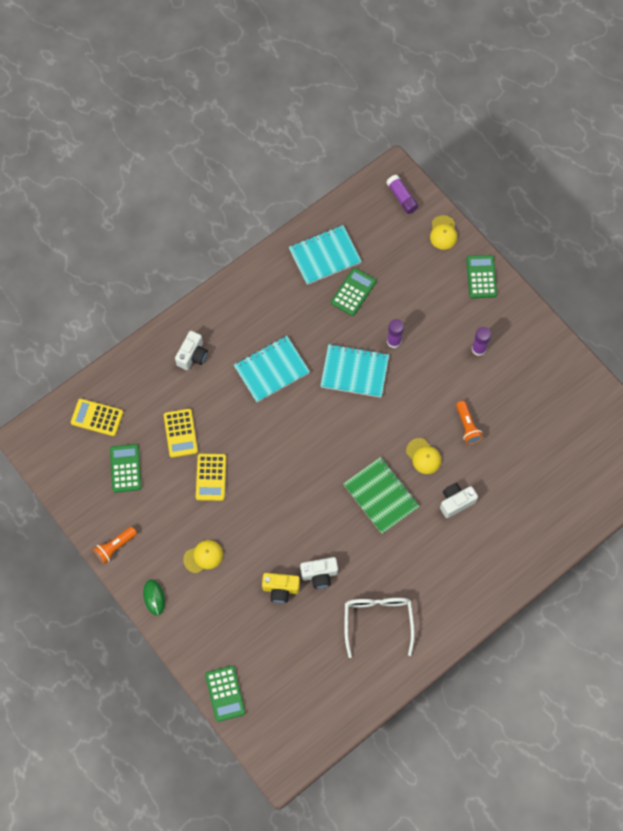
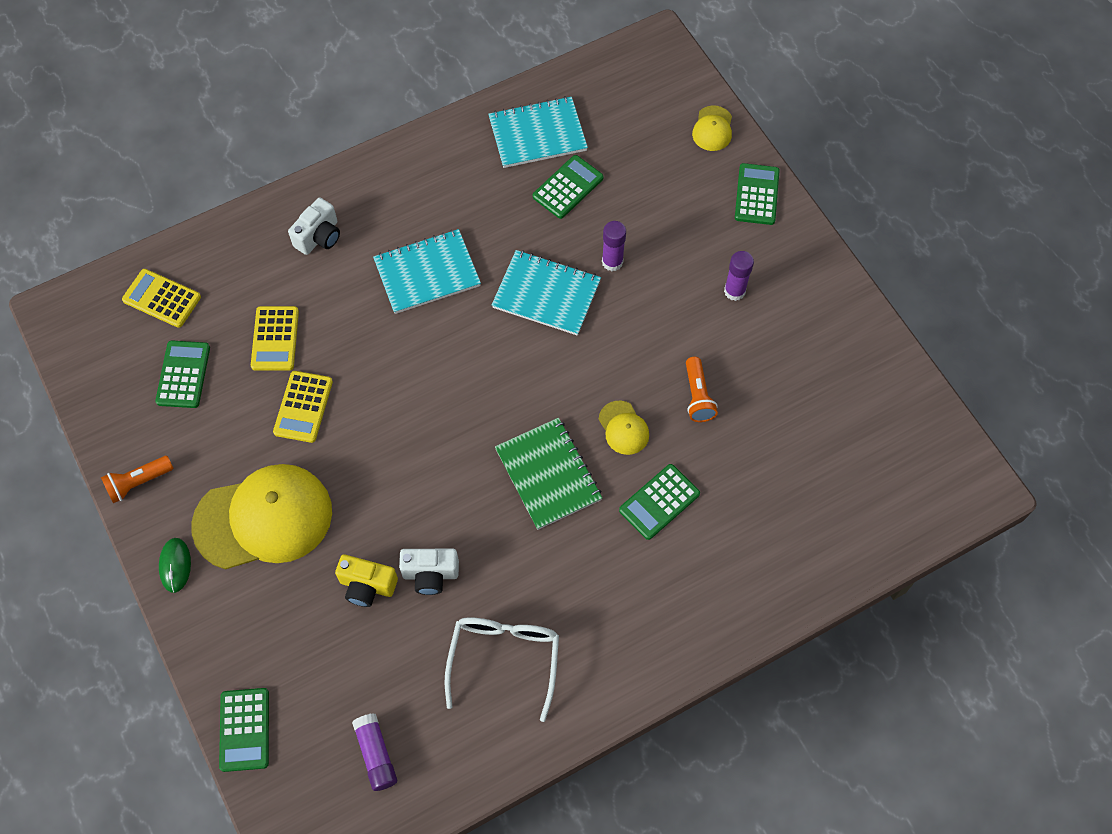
camera: 10 degrees right, 5 degrees down
yellow cap [183,540,223,573] -> yellow cap [191,464,332,570], size x2.26
purple glue stick [386,175,419,214] -> purple glue stick moved to [352,713,397,791]
white camera [440,483,478,518] -> green calculator [619,464,700,540]

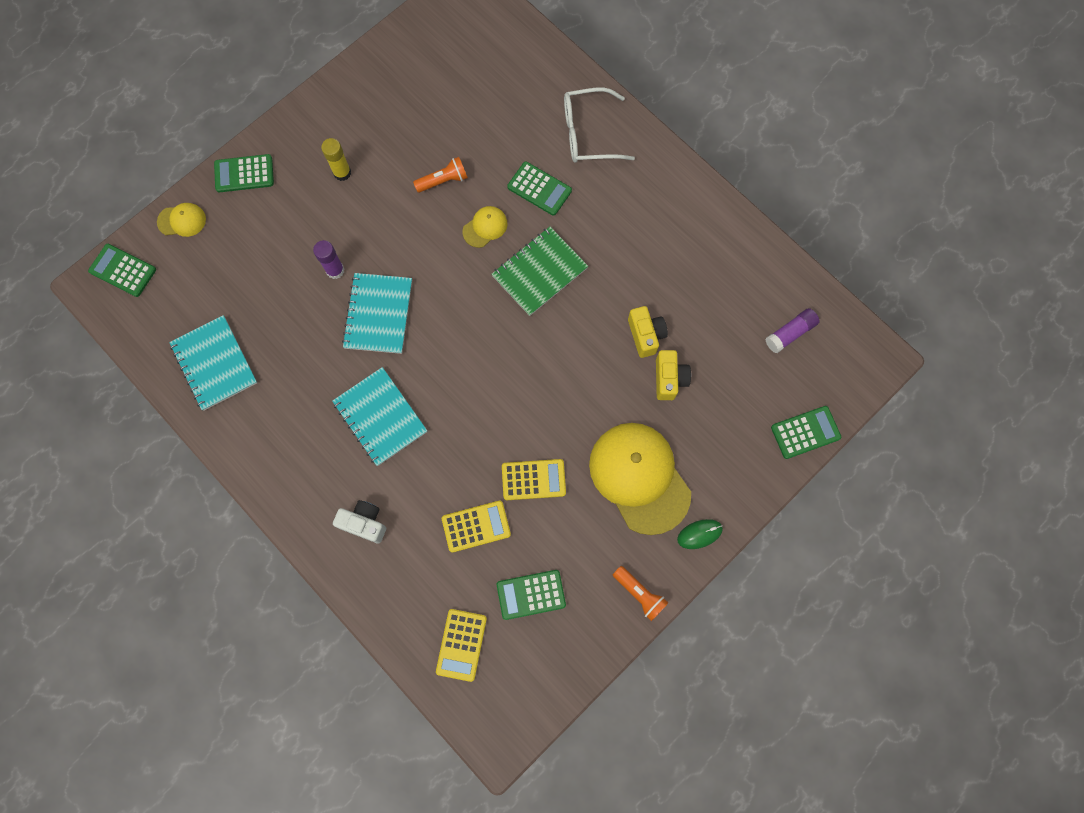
camera: 105 degrees left, 10 degrees up
white camera [399,549,459,595] -> yellow camera [628,306,668,358]
white glasses [445,617,559,722] -> white glasses moved to [564,87,635,163]
green calculator [533,155,604,219] -> green calculator moved to [88,244,156,297]
purple glue stick [724,251,754,301] -> yellow glue stick [321,138,351,181]

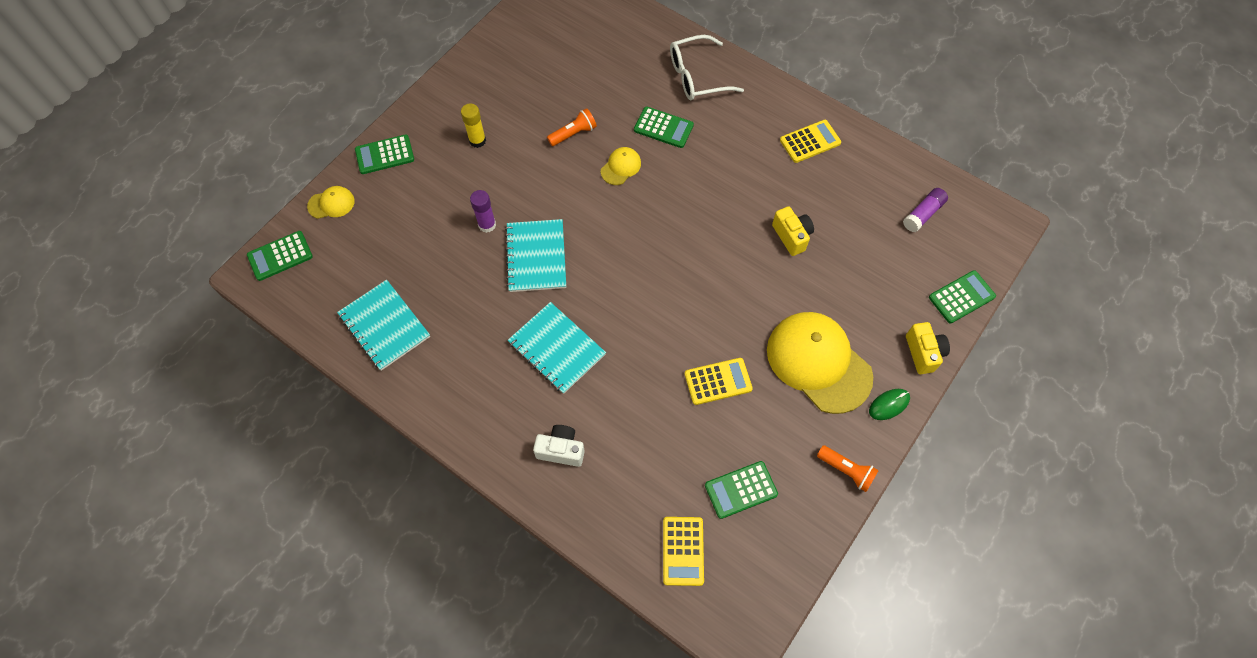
camera: 10 degrees left, 10 degrees down
green calculator [88,244,156,297] -> green calculator turned 45 degrees counterclockwise [247,231,313,281]
yellow calculator [442,501,511,553] -> yellow calculator moved to [780,120,841,163]
green notebook [491,227,588,316] -> none
yellow camera [656,350,691,400] -> yellow camera moved to [906,322,950,374]

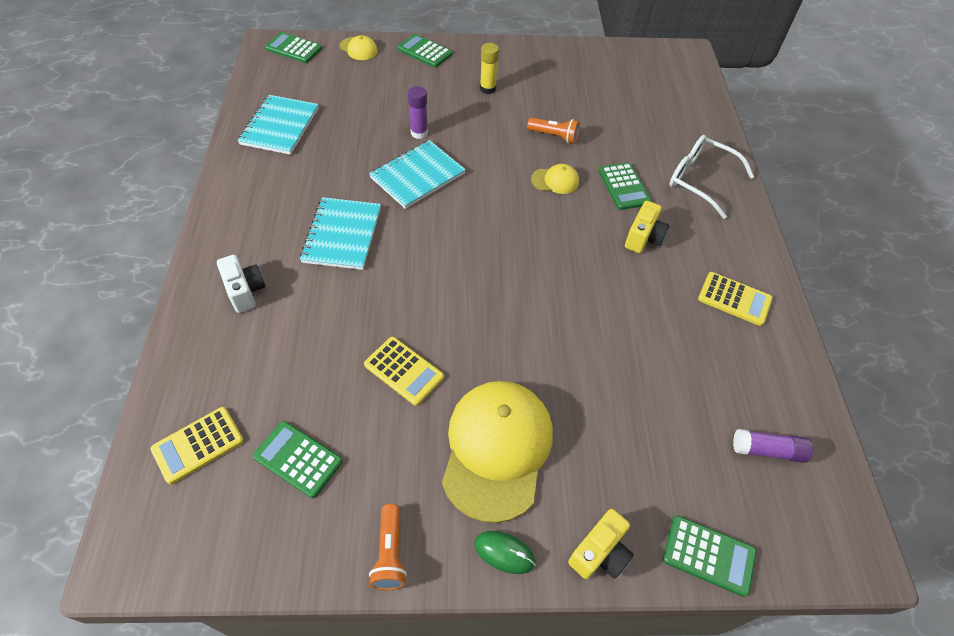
camera: 50 degrees right, 10 degrees down
yellow camera [772,206,814,256] -> yellow camera moved to [625,201,669,253]

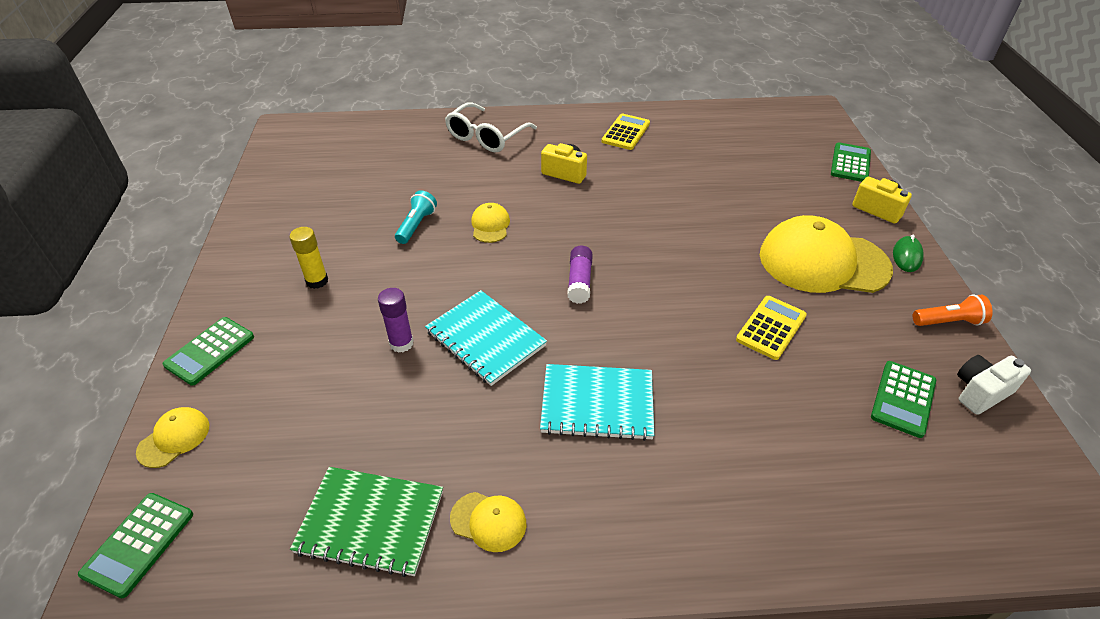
camera: 90 degrees left, 10 degrees down
yellow calculator [151,407,244,484] -> none
white camera [217,255,265,313] -> white camera moved to [957,355,1031,415]
turquoise notebook [238,95,319,155] -> green notebook [290,467,443,577]
orange flashlight [527,118,580,143] -> turquoise flashlight [395,190,437,244]
green calculator [599,162,651,210] -> none
purple glue stick [733,429,813,463] -> purple glue stick moved to [567,246,593,304]
none -> yellow cap [450,492,526,552]

